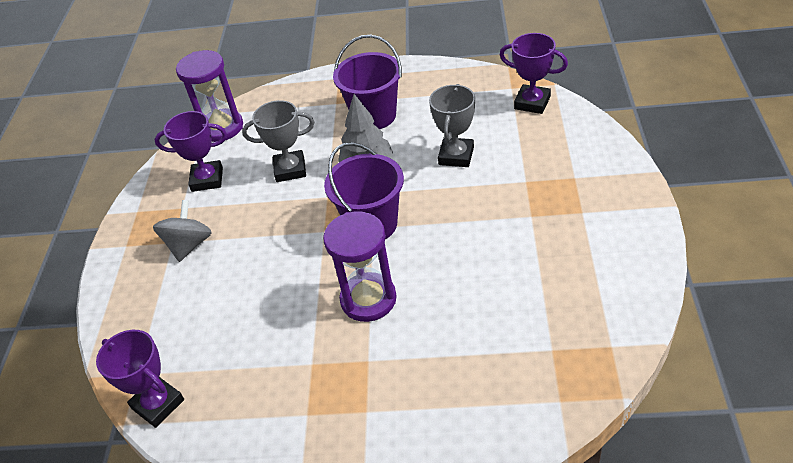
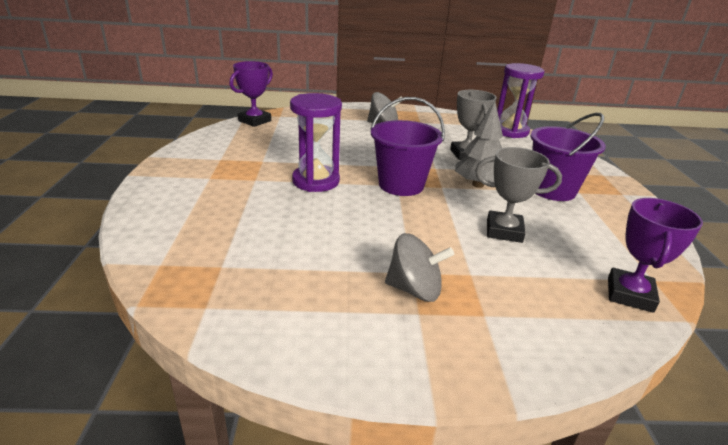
camera: 80 degrees right, 15 degrees down
purple trophy [154,111,227,192] -> none
none -> grey spinning top [385,233,454,302]

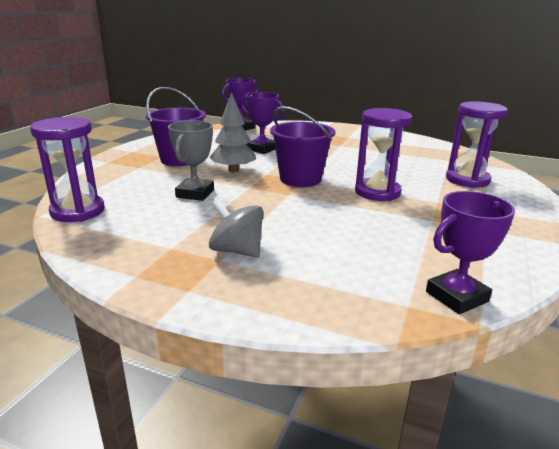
camera: 155 degrees left, 5 degrees down
grey spinning top [385,233,454,302] -> none
grey trophy [475,147,562,243] -> purple trophy [241,92,285,154]
none -> purple hourglass [446,101,508,188]

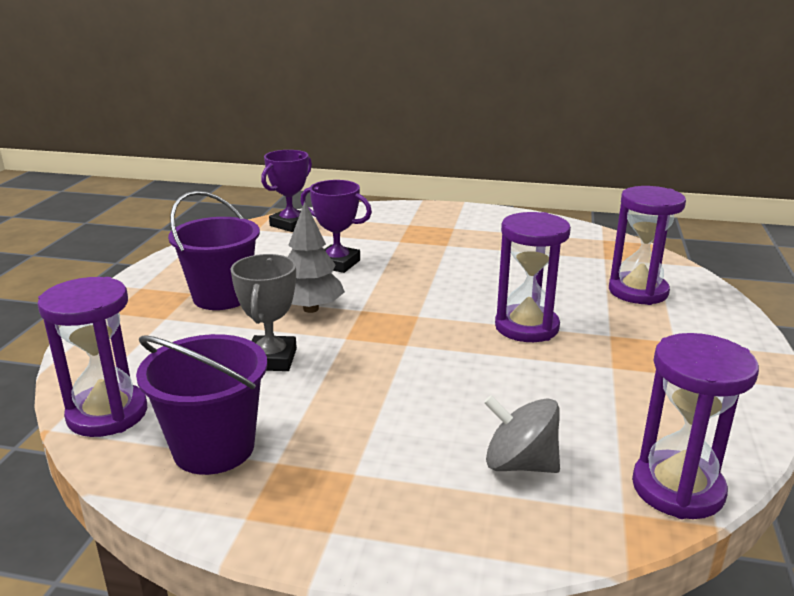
camera: 10 degrees left, 0 degrees up
grey spinning top [209,199,263,258] -> grey spinning top moved to [484,395,560,473]
purple bucket [270,106,335,187] -> purple bucket moved to [136,334,267,475]
purple trophy [426,191,515,314] -> purple hourglass [632,333,759,519]

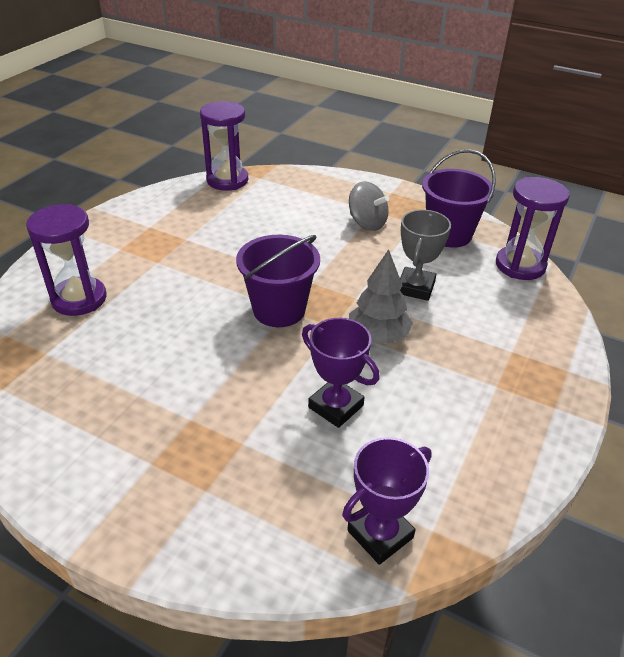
camera: 165 degrees left, 15 degrees up
purple bucket [168,191,260,310] -> purple bucket moved to [236,235,320,327]
grey spinning top [484,395,560,473] -> grey spinning top moved to [349,181,389,231]
purple hourglass [495,212,571,342] -> none

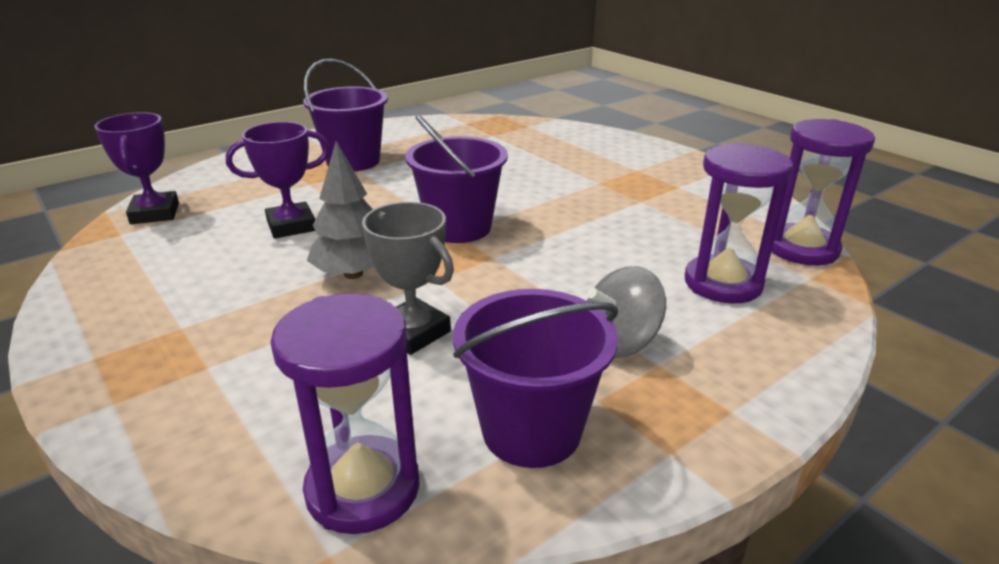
camera: 115 degrees right, 10 degrees down
purple hourglass [26,204,106,316] -> purple hourglass moved to [685,143,793,304]
none -> purple bucket [303,59,388,171]

